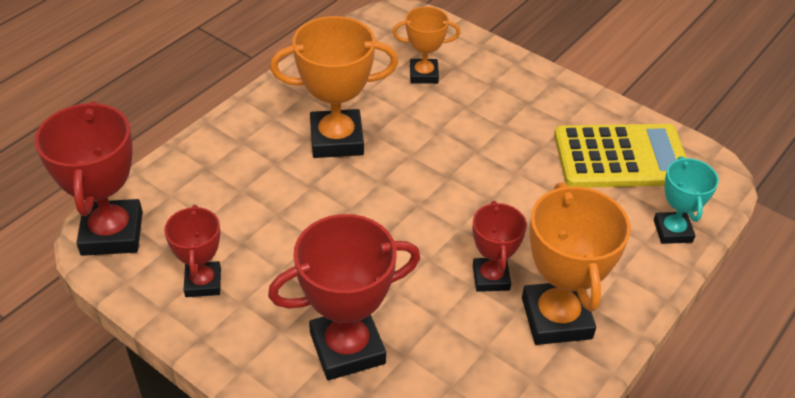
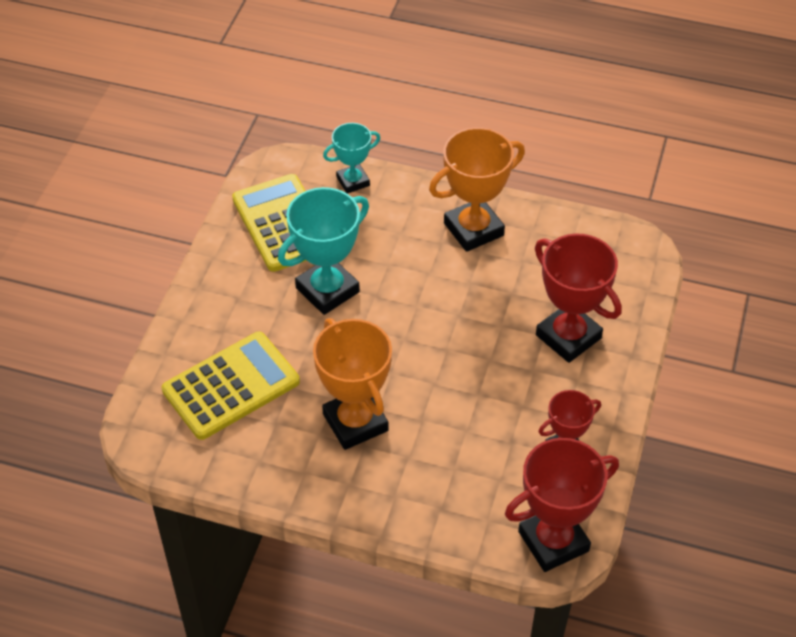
camera: 110 degrees left, 5 degrees up
orange trophy [392,7,460,84] -> yellow calculator [162,332,300,440]
red trophy [473,201,527,292] -> none
none -> turquoise trophy [278,187,369,315]

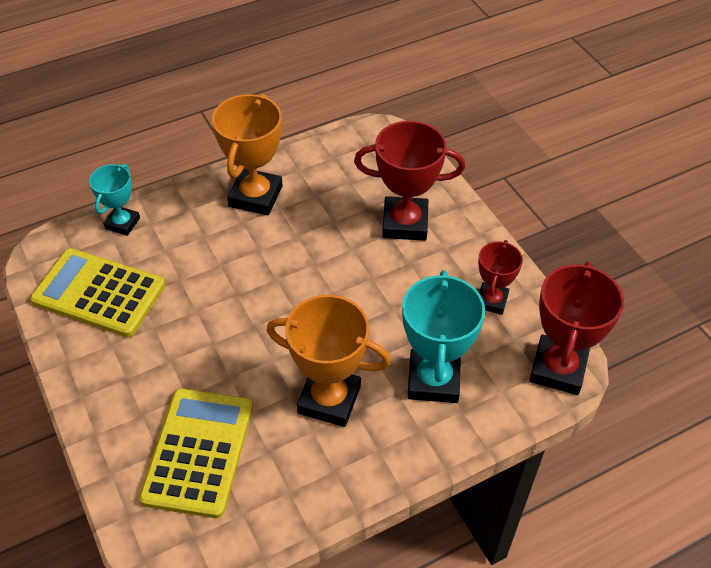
camera: 45 degrees left, 0 degrees up
turquoise trophy [278,187,369,315] -> turquoise trophy moved to [402,270,485,403]

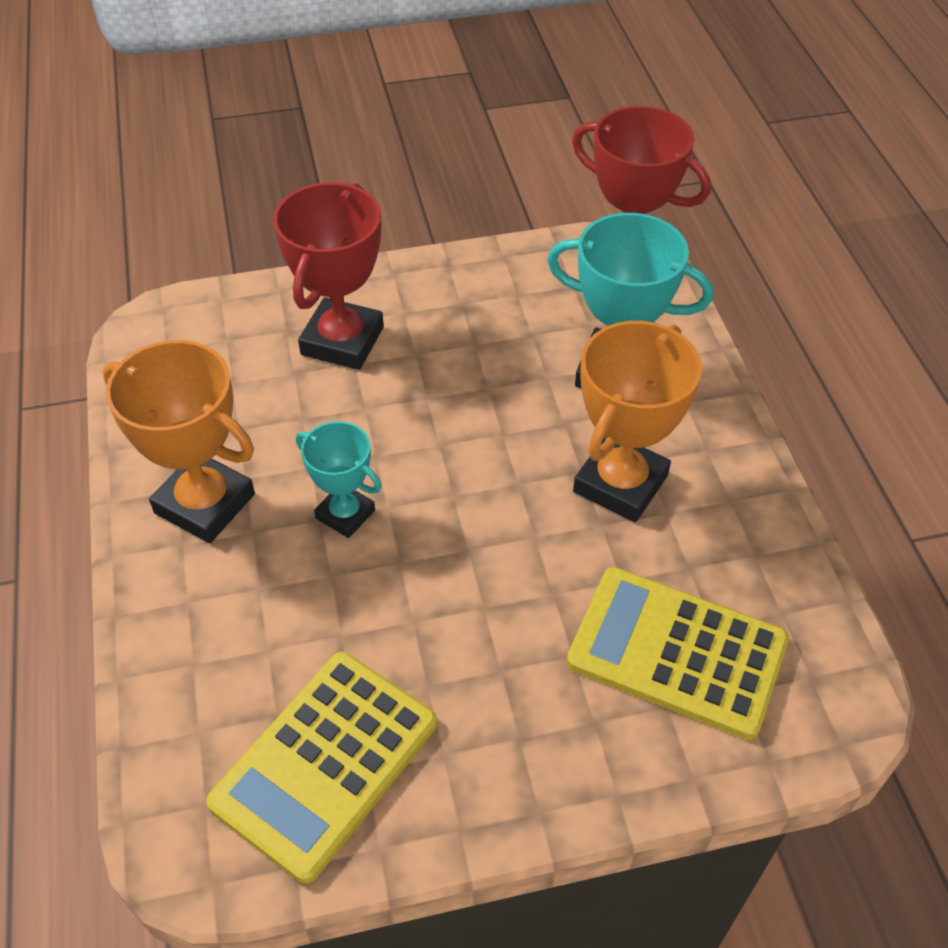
camera: 75 degrees left, 0 degrees up
turquoise trophy [89,164,140,236] -> turquoise trophy moved to [296,421,382,538]
red trophy [478,240,523,315] -> none

